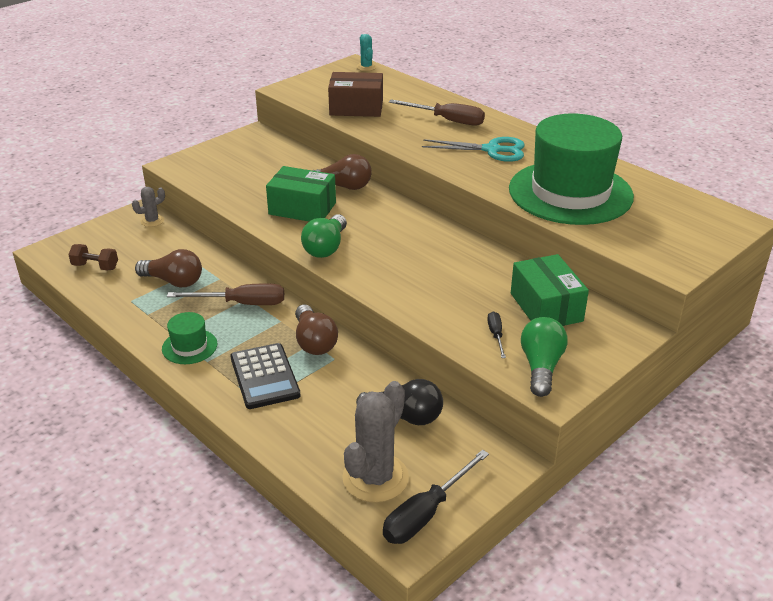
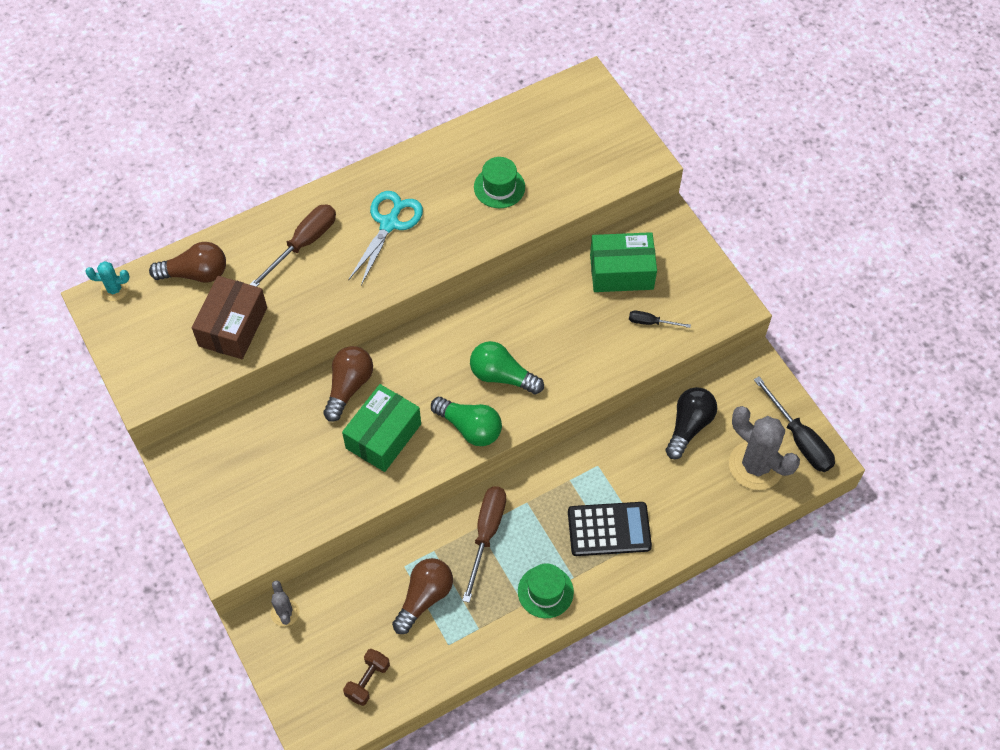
camera: 75 degrees left, 25 degrees up
brown light bulb [295,305,338,355] -> brown light bulb moved to [149,242,226,283]
green hat [509,113,634,225] -> green hat [474,157,525,208], size x0.41
green light bulb [521,317,567,397] -> green light bulb moved to [470,341,544,394]

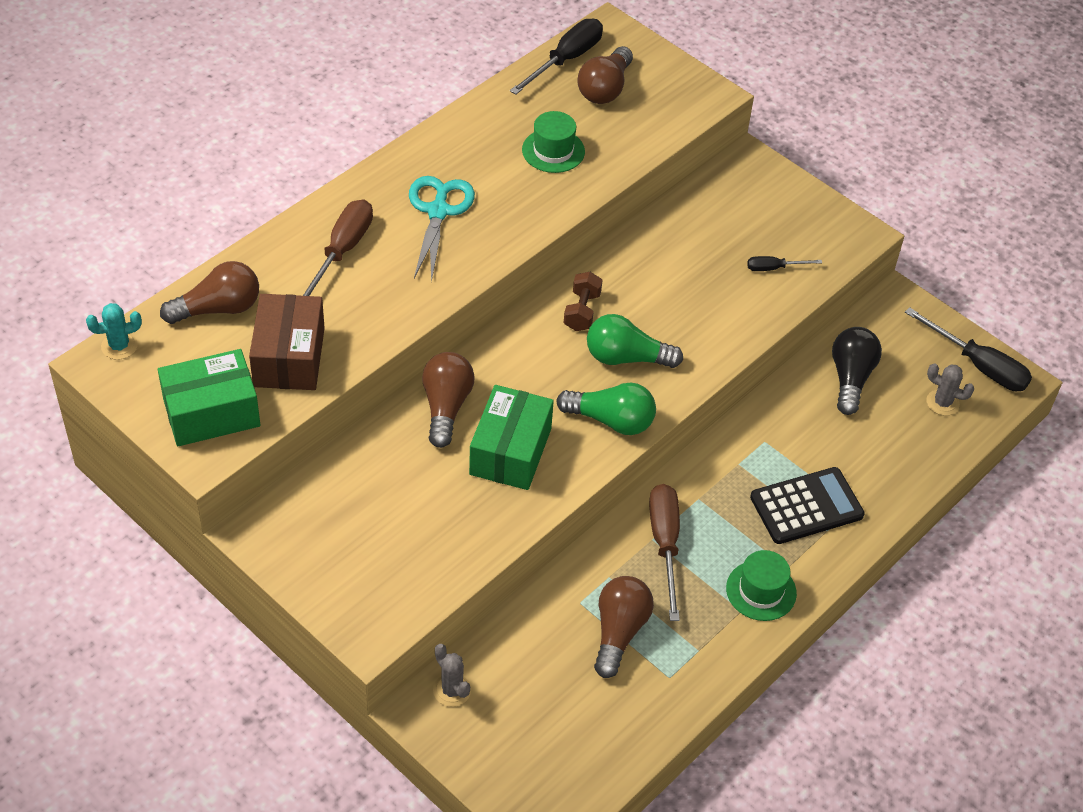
camera: 20 degrees left, 10 degrees down
brown dumbbell [343,649,390,706] -> brown dumbbell moved to [564,272,602,331]
green box [590,232,657,292] -> green box moved to [158,349,260,446]
grey cactus [729,406,800,490] -> grey cactus [926,363,974,416], size x0.50
none -> black screwdriver [510,19,603,95]
none -> brown light bulb [577,46,633,104]

